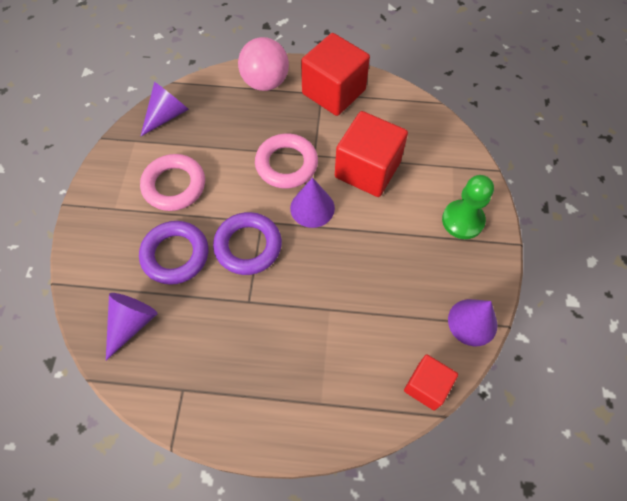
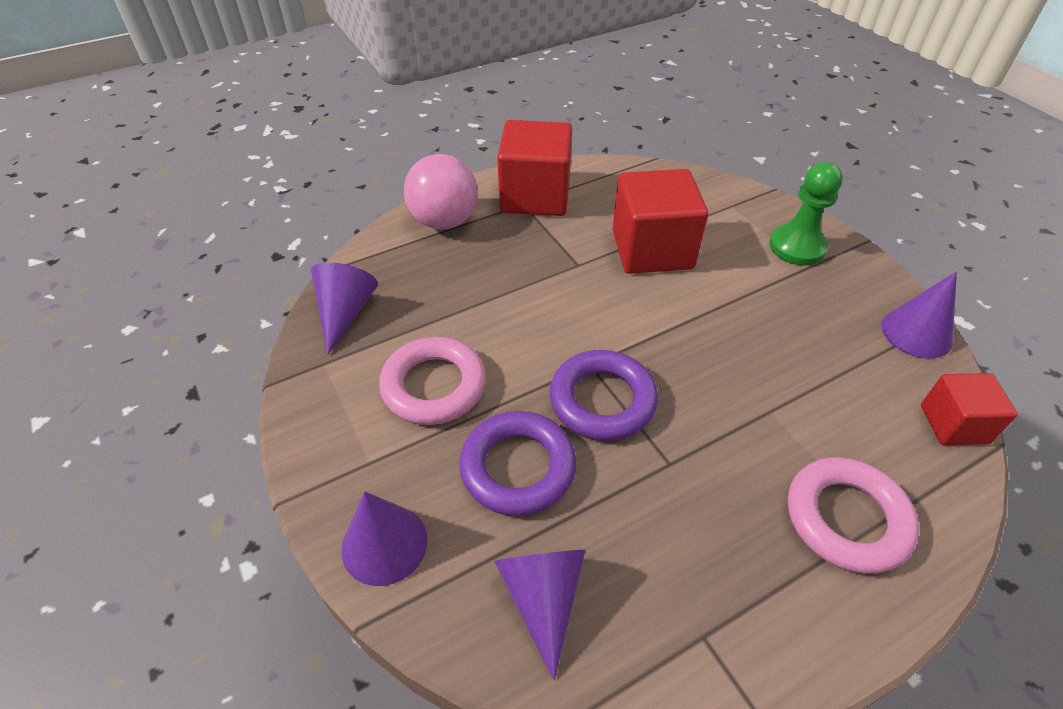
camera: 35 degrees left, 15 degrees down
pink ring [255,134,318,188] -> pink ring moved to [788,457,919,574]
purple cone [290,177,335,228] -> purple cone moved to [341,491,428,586]

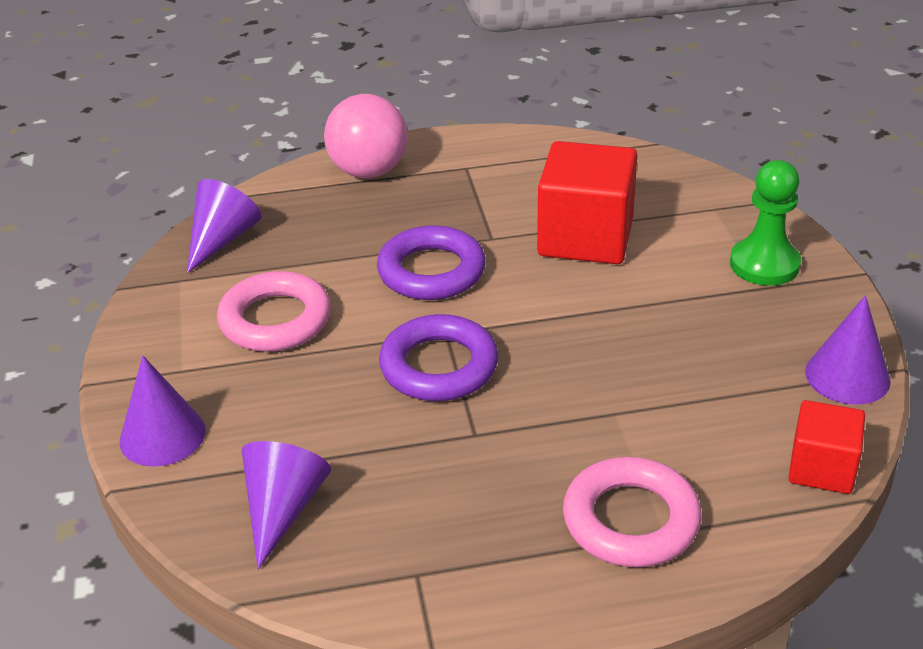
camera: 20 degrees right, 10 degrees down
purple ring [459,411,577,516] -> purple ring moved to [377,225,486,300]
red cube [497,120,572,216] -> none

